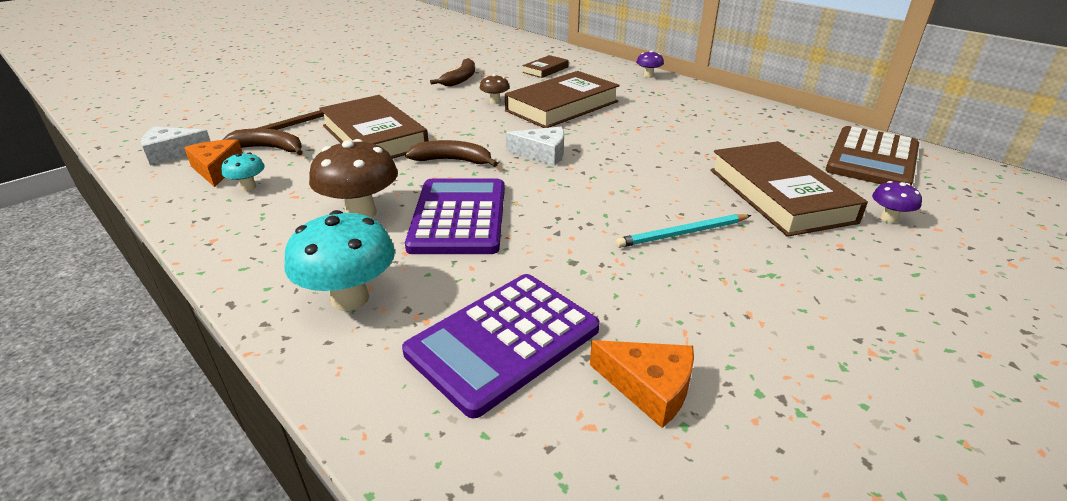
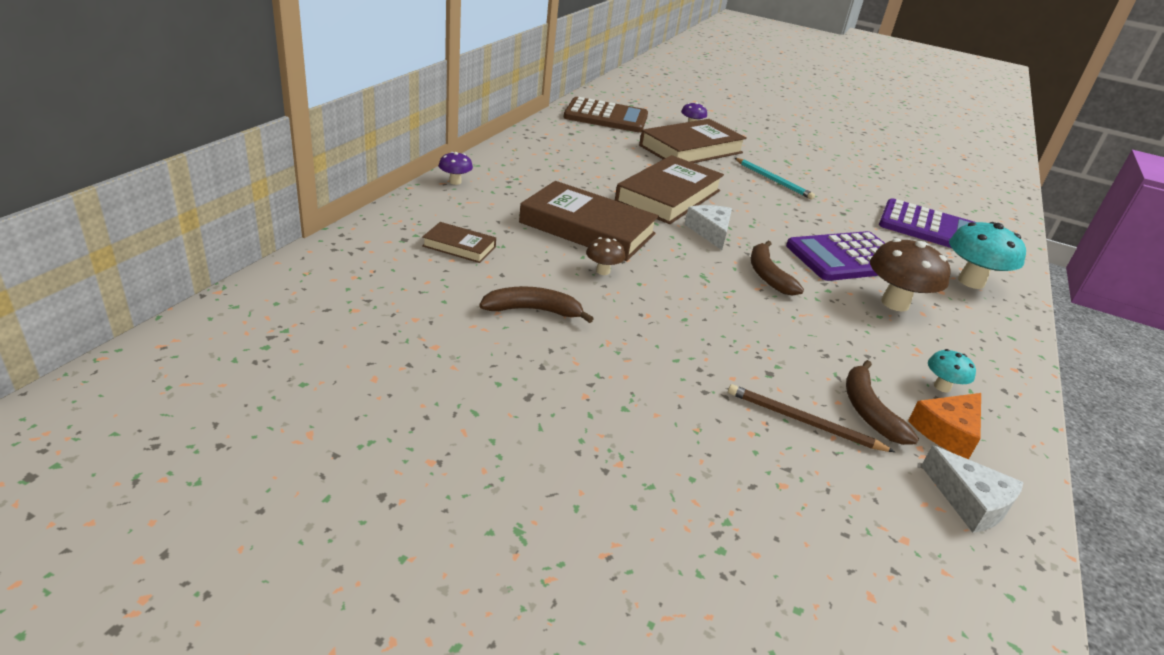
camera: 115 degrees left, 0 degrees up
brown book [319,95,428,159] -> brown book moved to [615,155,724,224]
orange cheese [590,340,694,428] -> none

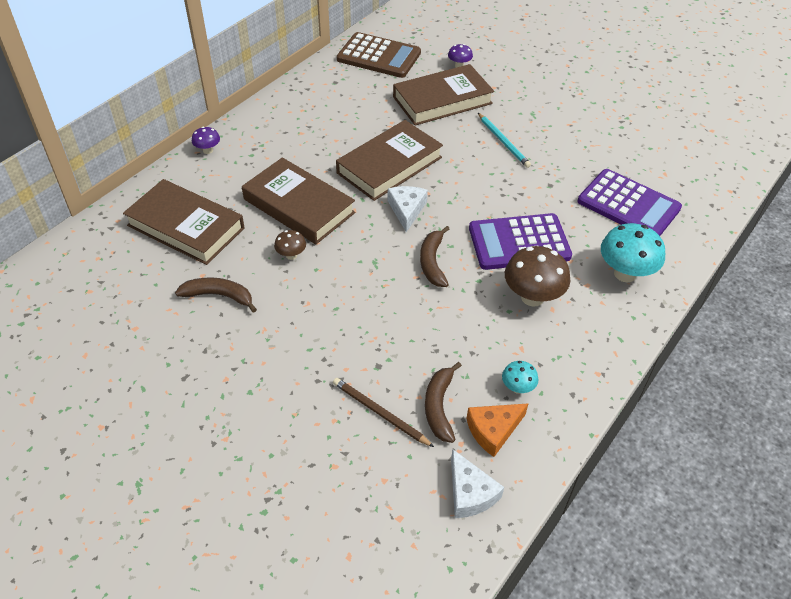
camera: 15 degrees right, 15 degrees up
brown book [422,222,496,263] -> brown book [123,179,245,265], size x2.06

